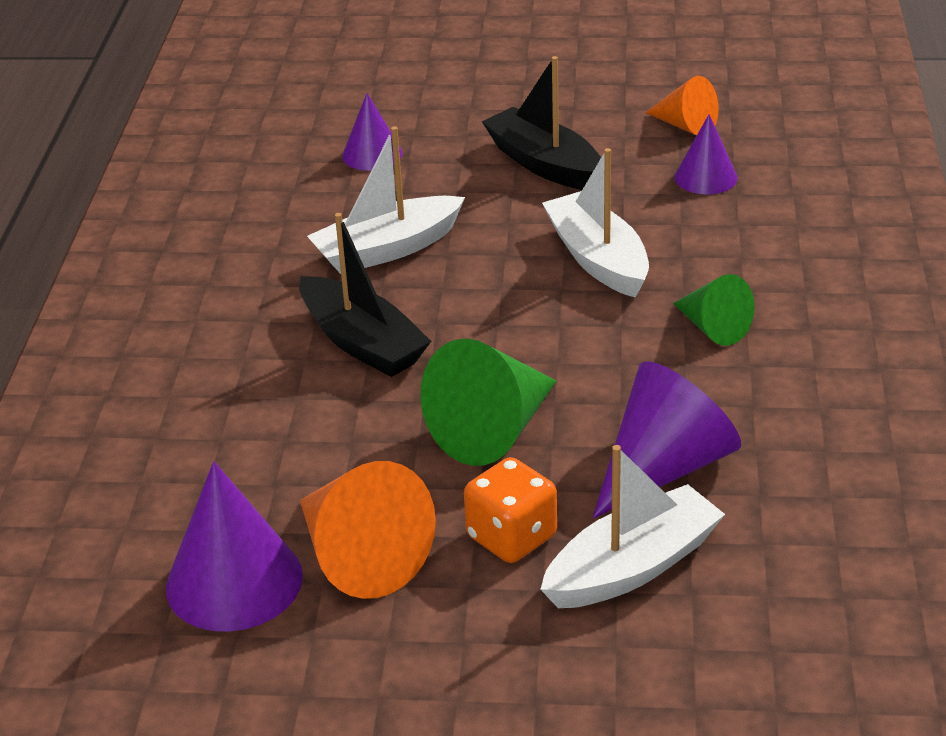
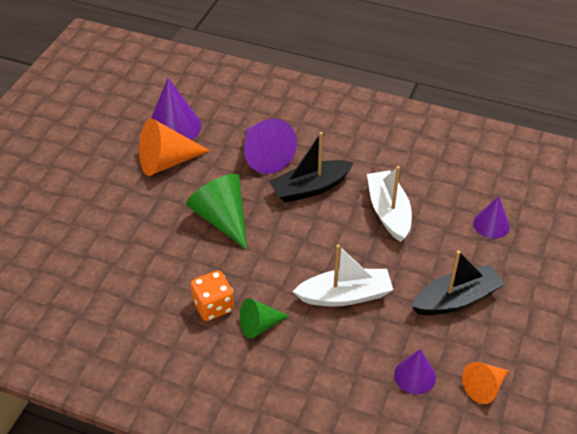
camera: 105 degrees right, 10 degrees up
orange dice [464,457,557,563] -> orange dice moved to [190,270,234,321]
white boat [540,445,725,608] -> none
purple cone [593,361,741,518] -> purple cone moved to [244,118,297,174]

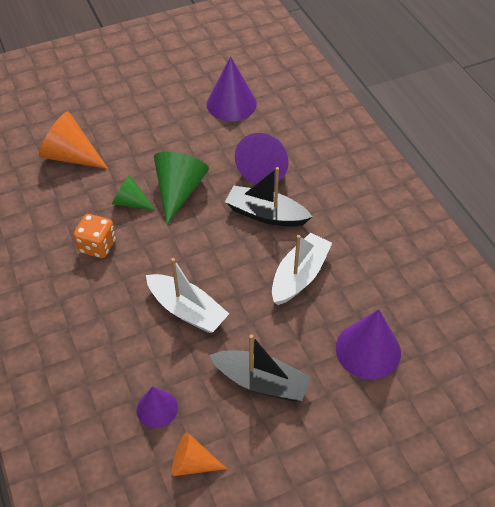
camera: 45 degrees right, 5 degrees up
orange cone [139,118,210,176] -> orange cone moved to [39,111,108,169]
green cone [240,298,289,339] -> green cone moved to [112,175,155,210]
purple cone [473,196,510,239] -> purple cone [336,309,401,380], size x1.66

